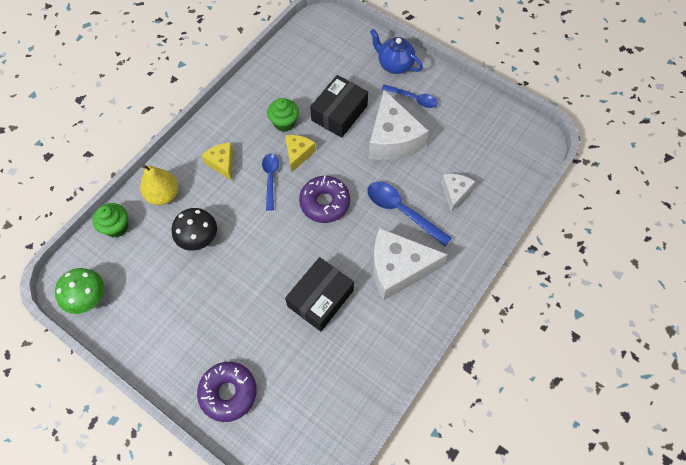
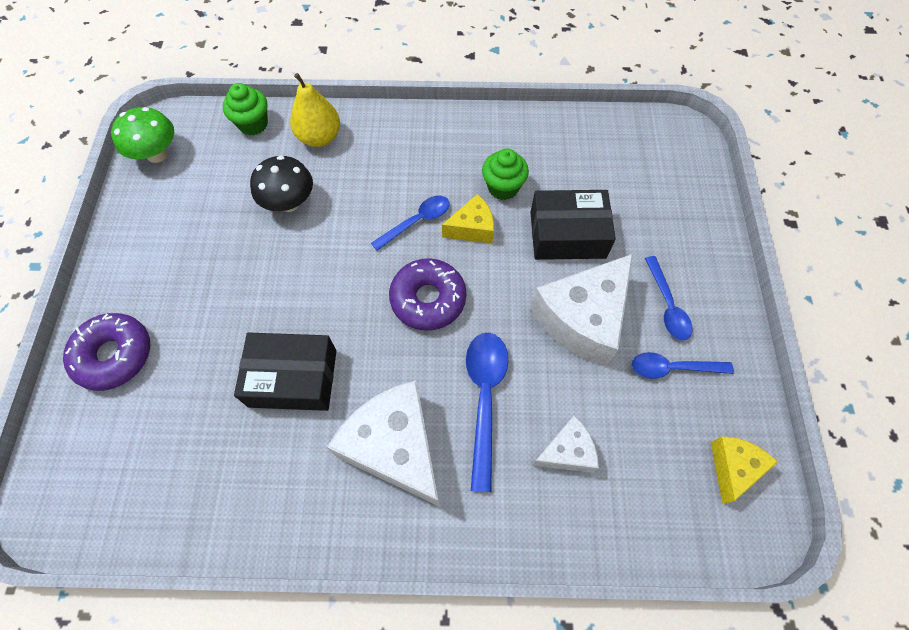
camera: 55 degrees right, 0 degrees up
yellow cheese [201,143,233,180] -> yellow cheese moved to [711,436,778,504]
blue teapot [370,29,423,74] -> none
none -> blue spoon [632,352,734,379]

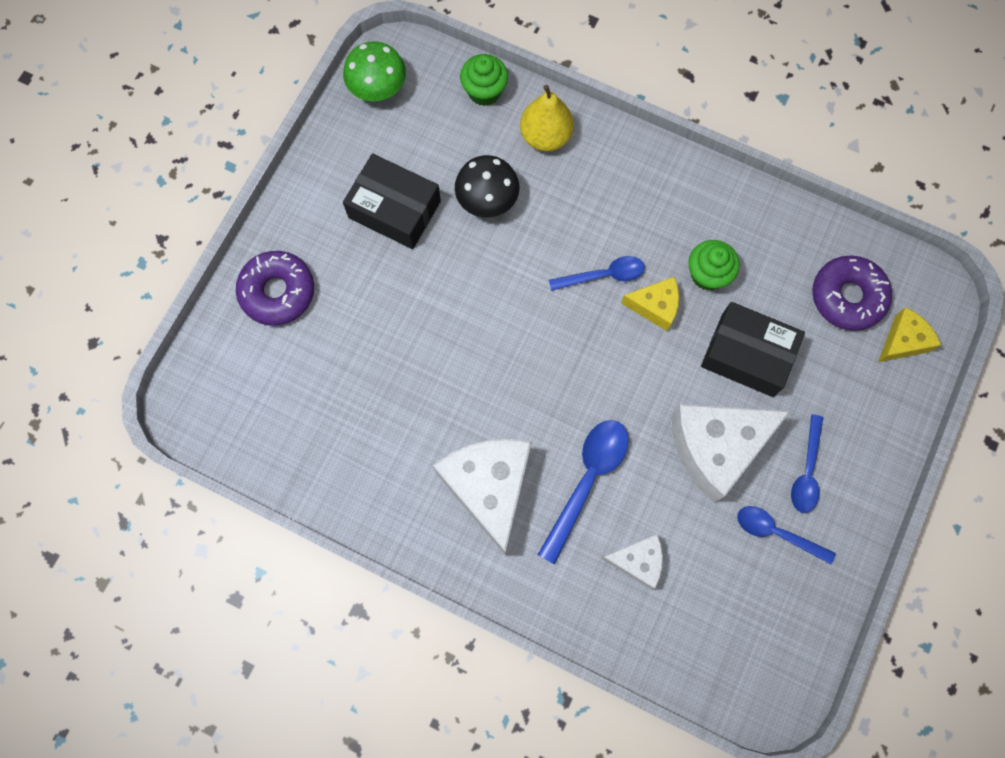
camera: 25 degrees right, 10 degrees up
black box [234,332,336,411] -> black box moved to [343,153,441,249]
purple donut [389,258,466,331] -> purple donut moved to [812,256,892,331]
yellow cheese [711,436,778,504] -> yellow cheese moved to [878,307,941,362]

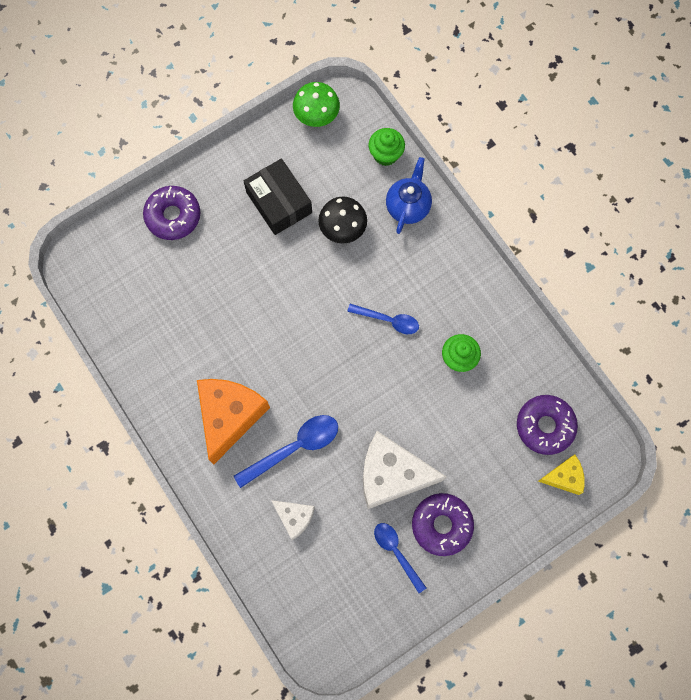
camera: 30 degrees right, 0 degrees up
white cheese [433,439,532,556] -> orange cheese [197,379,270,465]
yellow pear [520,85,574,151] -> blue teapot [386,157,432,234]
yellow cheese [621,277,679,331] -> none
black box [701,302,805,397] -> none
blue spoon [791,414,824,513] -> purple donut [412,493,474,556]

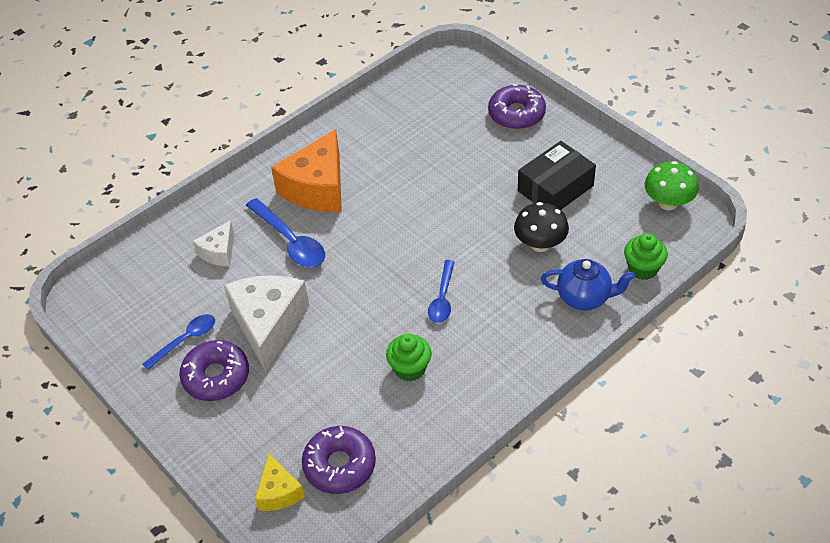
camera: 85 degrees right, 25 degrees down
orange cheese [197,379,270,465] -> orange cheese turned 105 degrees clockwise [271,129,342,212]

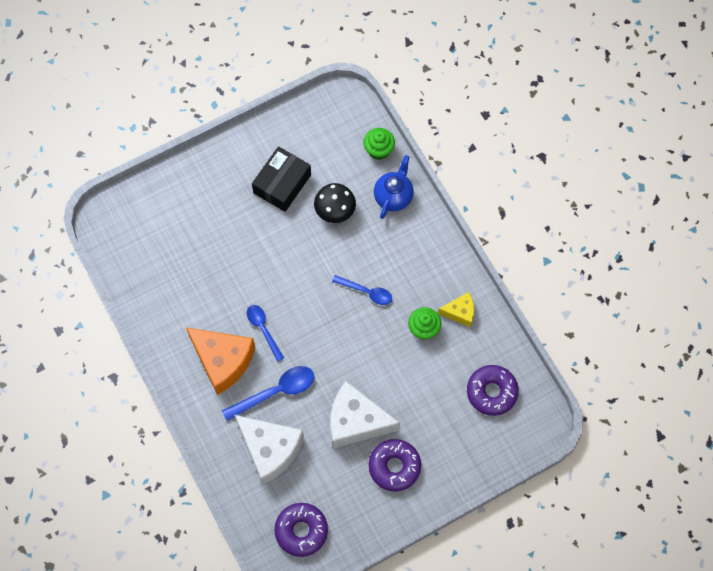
camera: 80 degrees left, 20 degrees up
blue spoon [142,314,215,370] -> blue spoon moved to [247,305,284,362]
white cheese [193,220,234,266] -> white cheese [235,415,304,485], size x1.90
yellow cheese [255,454,305,511] -> yellow cheese moved to [438,292,474,327]
purple donut [488,84,546,130] -> purple donut moved to [274,503,328,557]
black box [518,141,596,209] -> black box turned 60 degrees clockwise [252,146,311,212]
green mushroom [645,161,699,210] -> none

